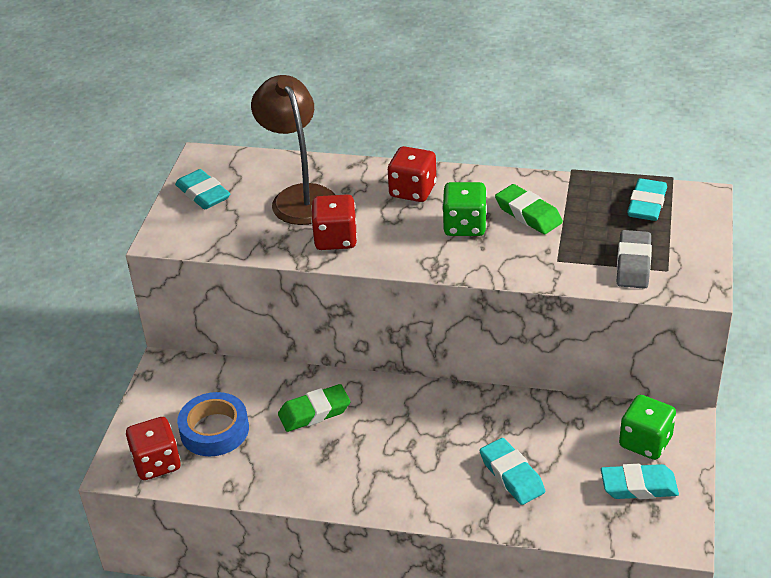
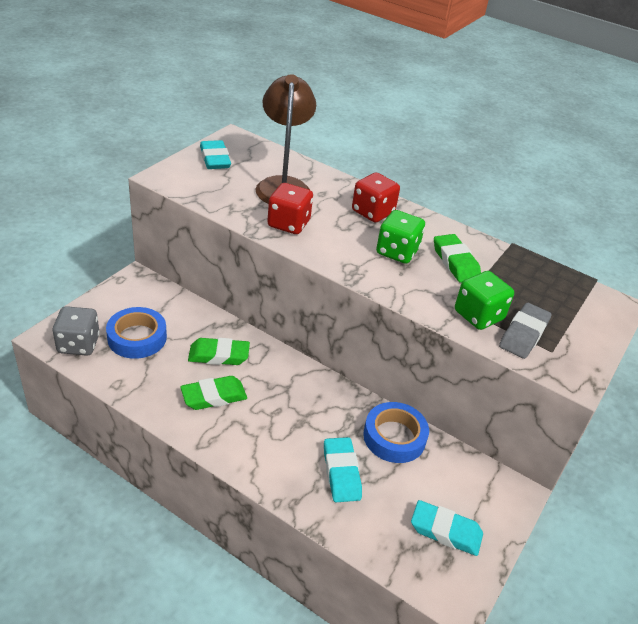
camera: 15 degrees right, 0 degrees up
red dice [126,417,181,480] -> grey dice [53,306,100,356]
green dice [619,395,676,460] -> green dice moved to [455,271,514,330]
turquoise eraser [627,178,667,221] -> none
none -> green eraser [180,376,247,410]
none -> blue tape [363,402,429,463]

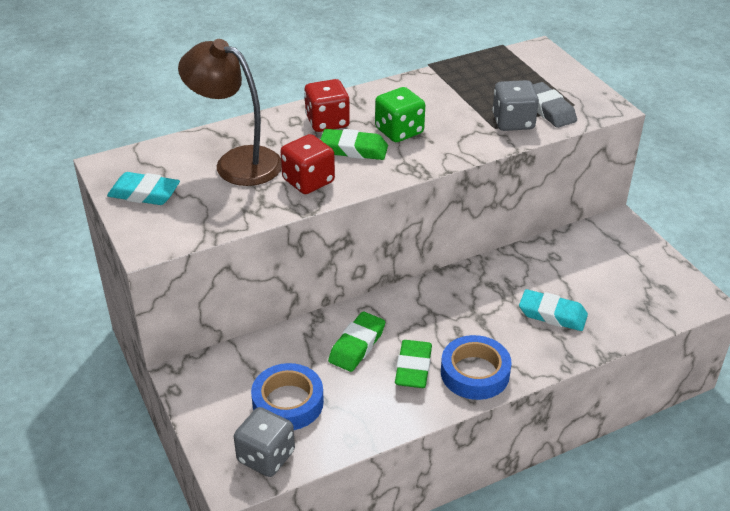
camera: 55 degrees left, 0 degrees up
blue tape [363,402,429,463] -> blue tape moved to [441,335,512,400]
turquoise eraser [411,500,483,556] -> none
green eraser [434,234,481,283] -> green eraser moved to [320,129,388,160]
green dice [455,271,514,330] -> grey dice [492,80,539,131]

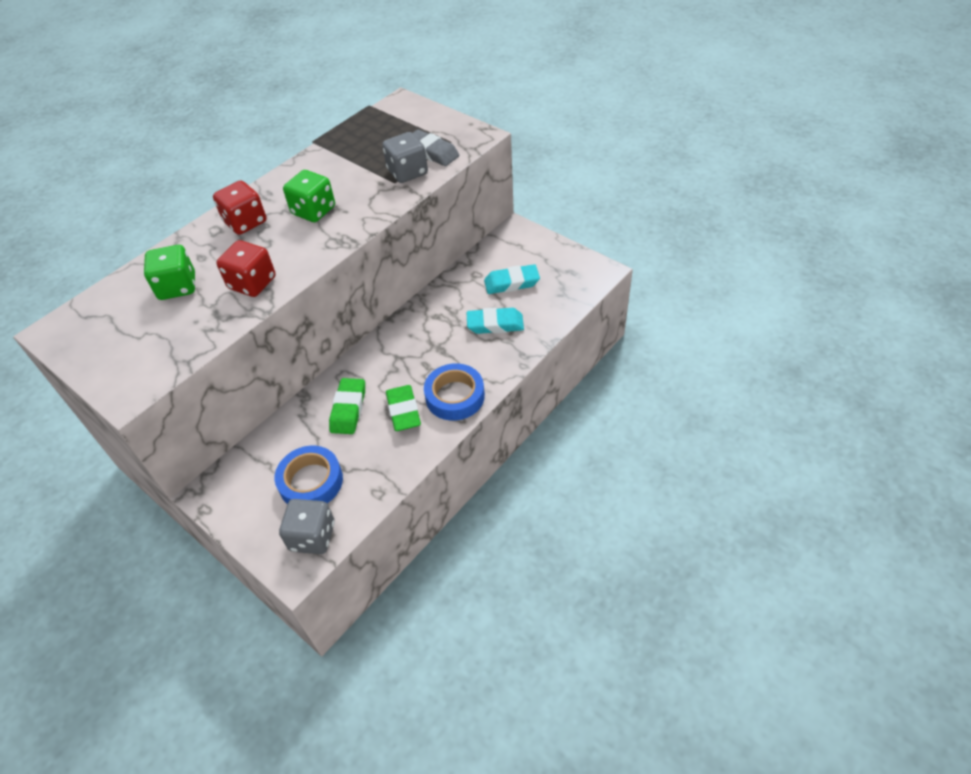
camera: 20 degrees left, 10 degrees up
turquoise eraser [107,172,180,205] -> turquoise eraser moved to [484,264,540,294]
brown lamp [178,39,282,186] -> green dice [144,245,195,300]
green eraser [320,129,388,160] -> none

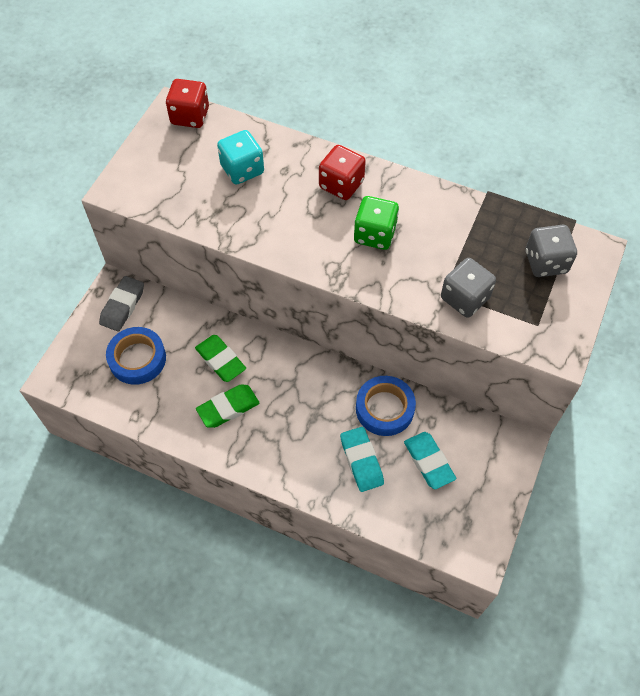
camera: 70 degrees right, 10 degrees up
green dice [144,245,195,300] -> turquoise dice [217,130,264,185]
red dice [216,240,275,297] -> red dice moved to [166,79,209,128]
grey dice [279,499,335,554] -> grey dice moved to [526,225,577,277]
green eraser [329,378,365,434] -> green eraser turned 60 degrees clockwise [195,335,246,382]
grey eraser [413,130,459,166] -> grey eraser moved to [99,276,144,332]
blue tape [424,363,485,421] -> blue tape moved to [356,376,416,436]

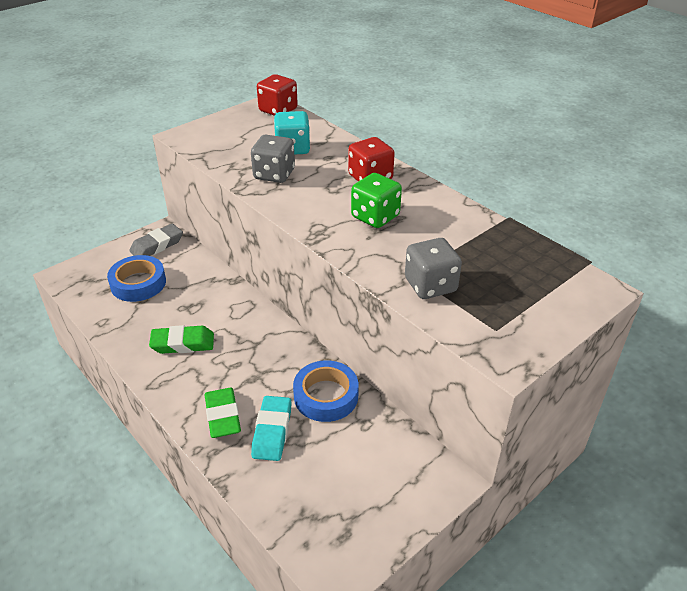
camera: 25 degrees right, 20 degrees down
green eraser [195,335,246,382] -> green eraser moved to [205,388,241,438]
turquoise eraser [404,432,456,489] -> none
grey dice [526,225,577,277] -> grey dice moved to [251,135,295,183]

